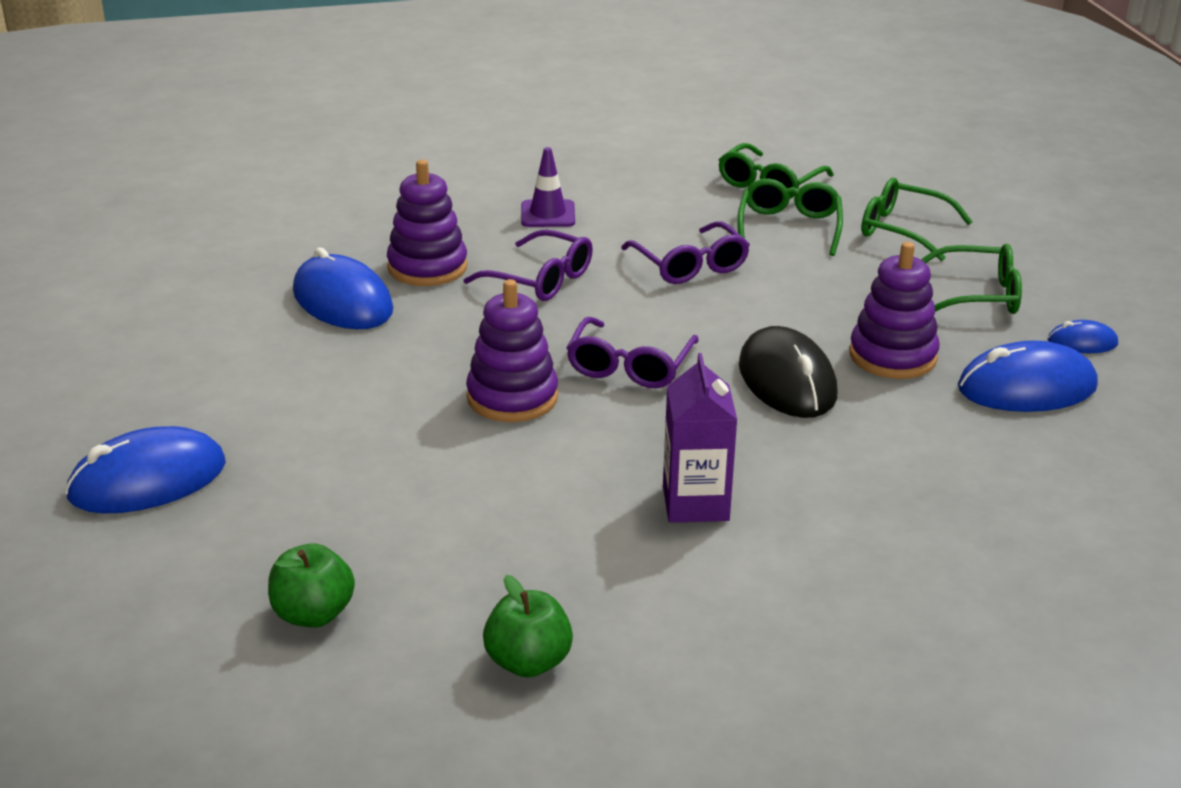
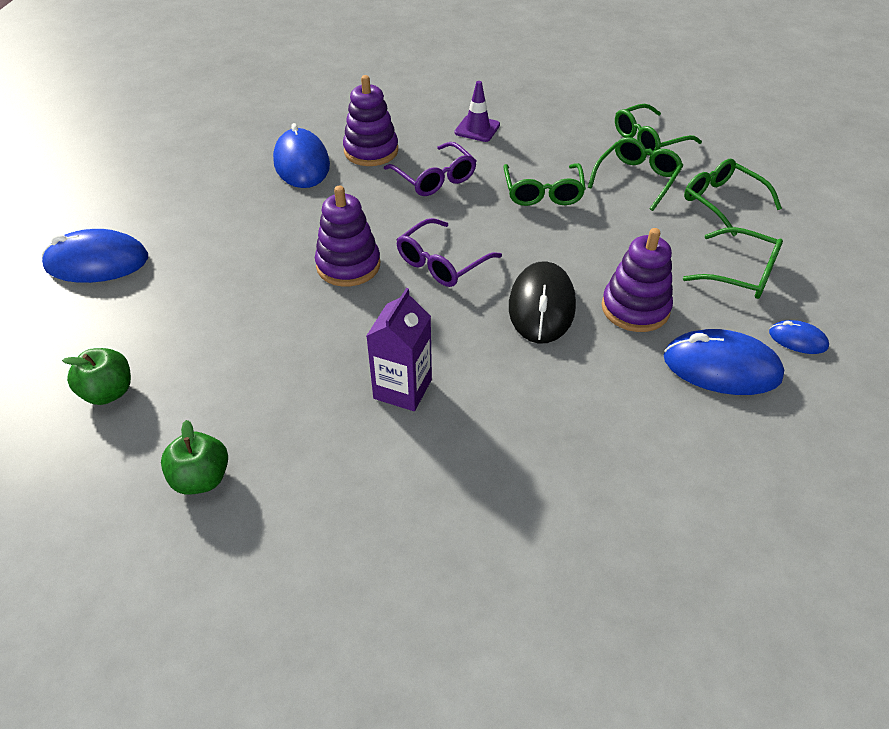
camera: 25 degrees right, 15 degrees up
purple glasses [621,221,750,284] -> green glasses [503,163,586,206]

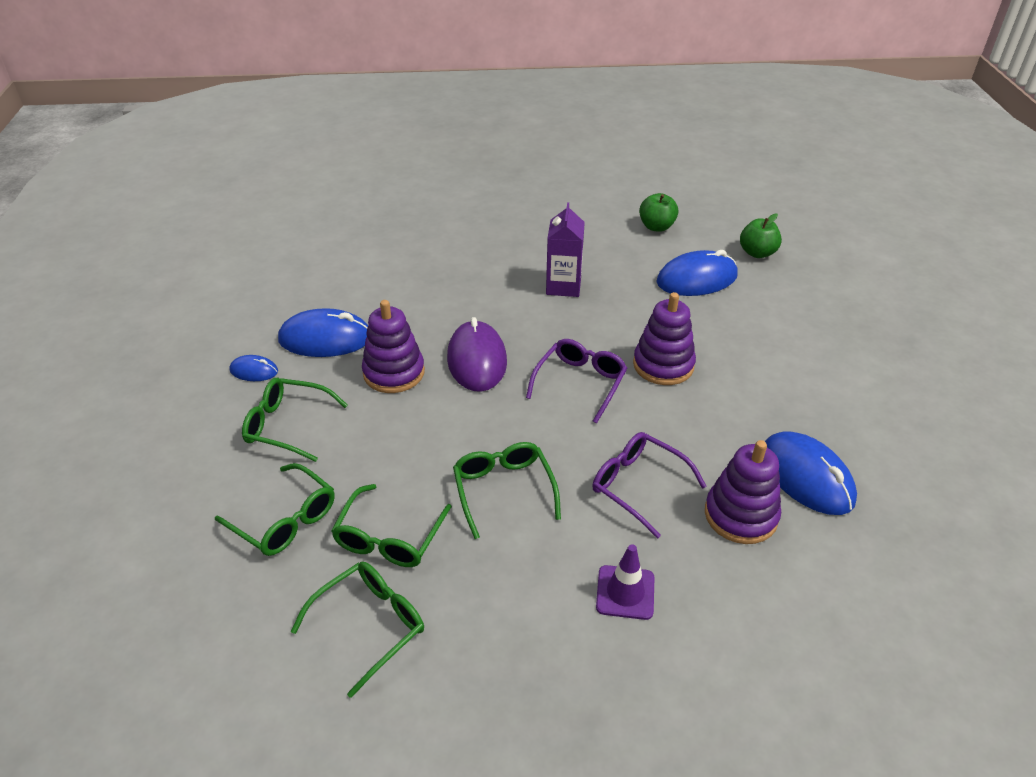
camera: 165 degrees right, 5 degrees down
blue mouse [42,229,148,283] -> blue mouse moved to [656,250,738,296]
black mouse [509,261,576,344] -> purple mouse [447,317,507,392]

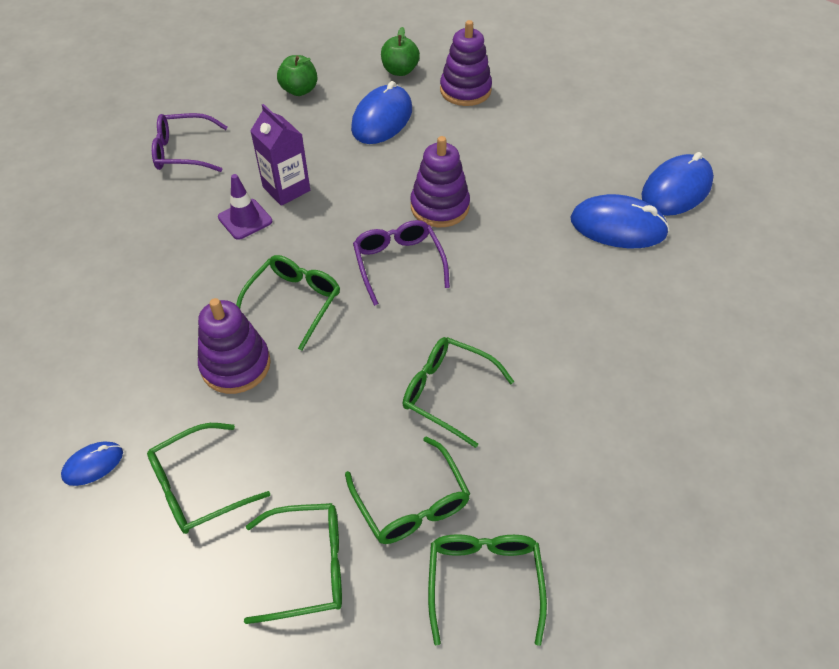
camera: 45 degrees left, 10 degrees up
blue mouse [278,308,368,357] -> blue mouse moved to [641,152,714,216]
purple mouse [447,317,507,392] -> green glasses [236,255,340,351]
purple glasses [592,432,706,539] -> purple glasses moved to [152,113,228,172]
purple traffic cone [596,544,654,620] -> purple traffic cone moved to [218,174,272,240]
purple stacking toy [705,440,781,544] -> purple stacking toy moved to [440,20,492,106]

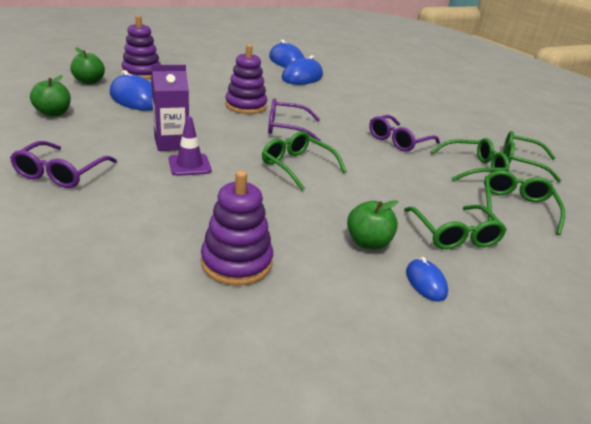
camera: 75 degrees left, 20 degrees down
purple stacking toy [198,298,271,394] -> purple stacking toy moved to [201,171,273,286]
green glasses [403,337,514,448] -> purple glasses [369,115,440,152]
none -> green apple [347,200,398,250]

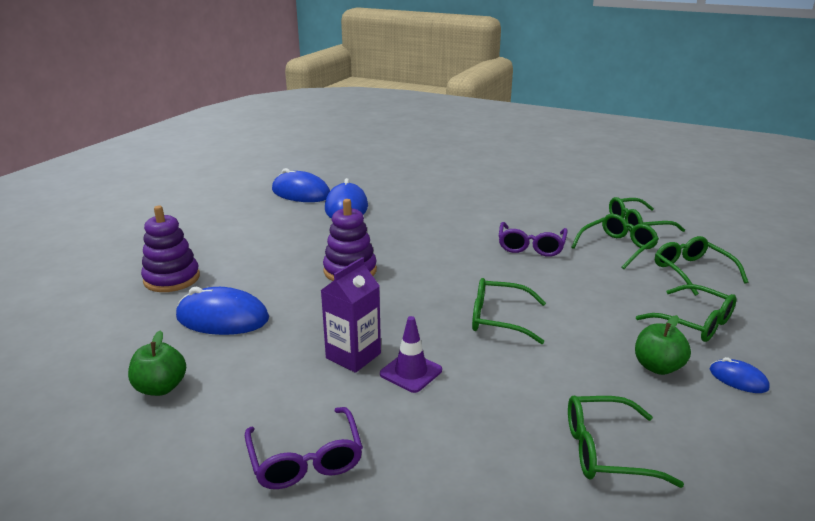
camera: 30 degrees left, 5 degrees down
green apple [70,47,105,84] -> none
purple stacking toy [201,171,273,286] -> green glasses [568,396,684,488]
purple glasses [268,98,321,141] -> none

